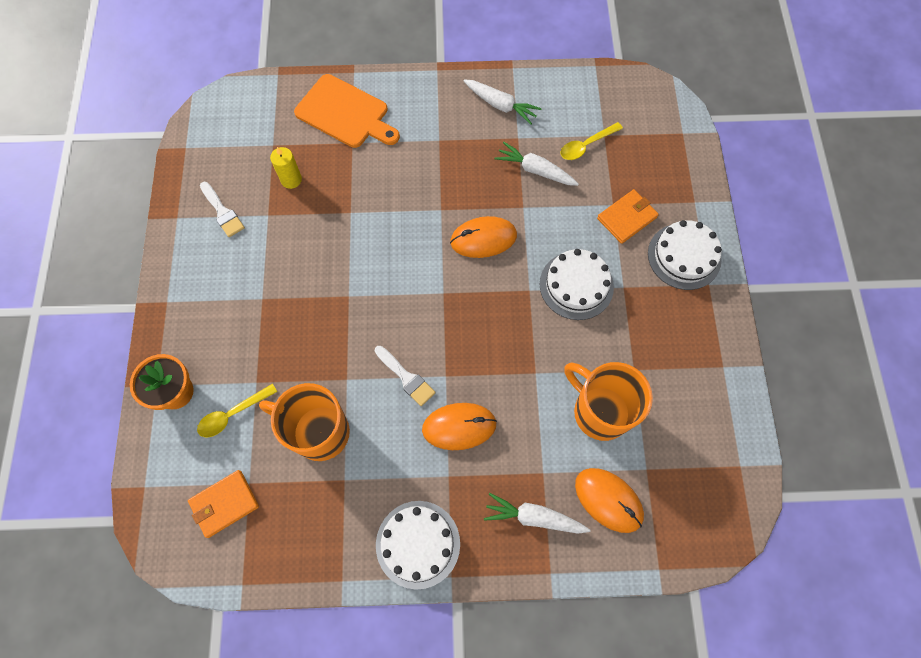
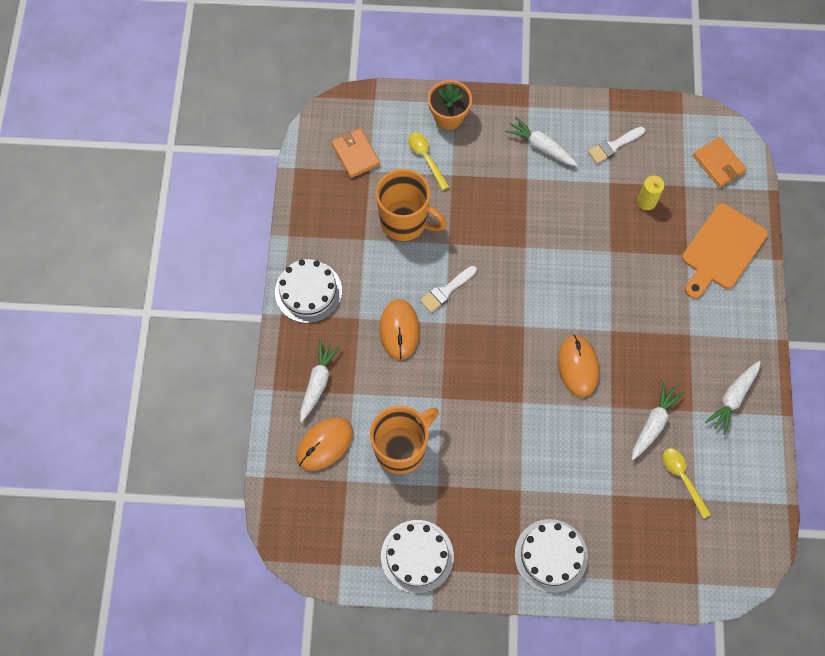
camera: 95 degrees right, 0 degrees up
orange mug [259,383,350,461] -> orange mug turned 90 degrees clockwise [376,169,447,241]
white cake [540,249,614,320] -> white cake moved to [381,520,454,594]
orange wallet [597,189,659,244] -> orange wallet moved to [693,137,747,188]
none -> white carrot [505,117,578,166]

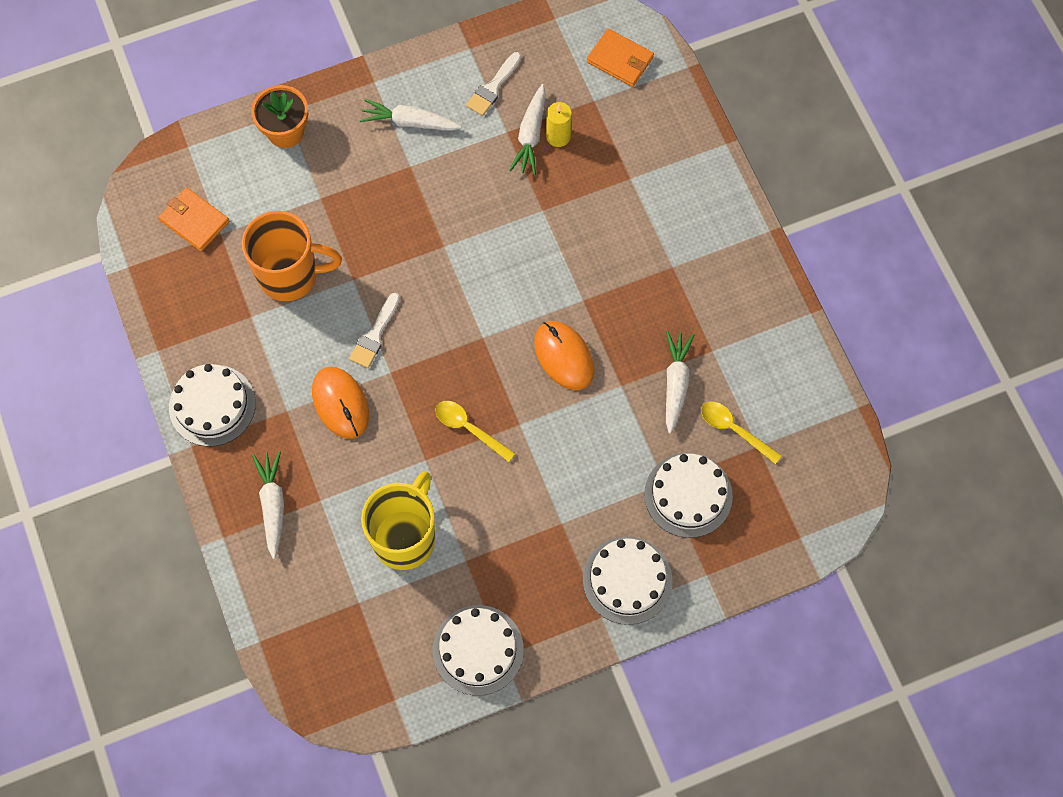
camera: 25 degrees left, 0 degrees up
orange mouse [296,417,353,471] -> none
orange mug [370,405,439,474] -> yellow mug [361,471,435,570]
yellow spoon [408,133,450,191] -> yellow spoon moved to [435,401,515,462]
orange cutting board [682,203,768,299] -> none
white carrot [705,361,761,435] -> white carrot moved to [509,84,546,175]
none -> white cake [644,453,733,538]

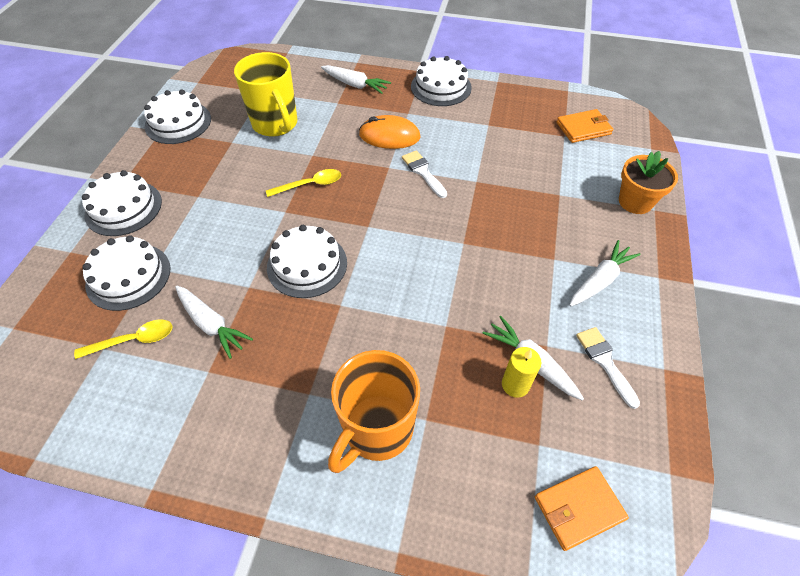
camera: 125 degrees right, 15 degrees down
orange mug [242,211,342,301] -> orange mug moved to [328,350,420,473]
orange mouse [534,321,594,390] -> white cake [267,225,347,298]

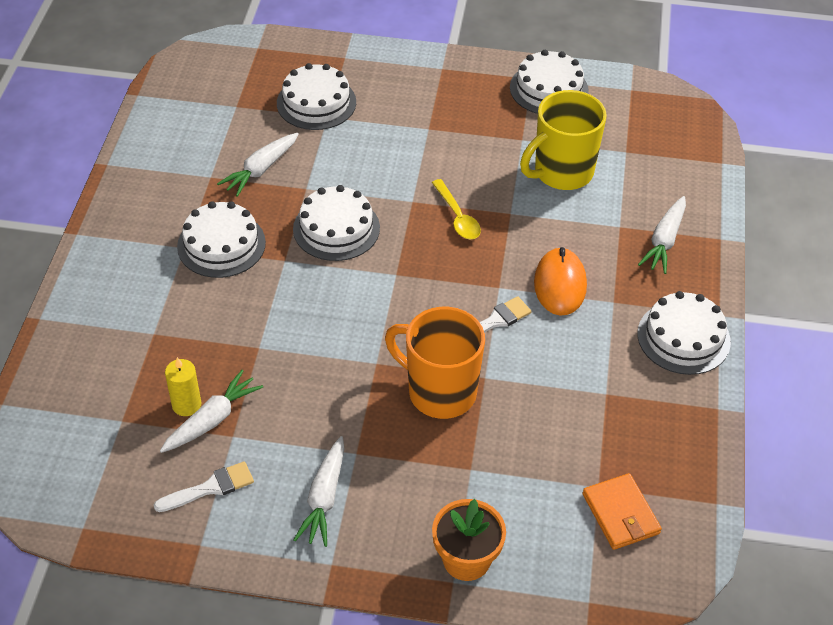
camera: 85 degrees right, 5 degrees down
yellow spoon [74,320,173,359] -> none
white cake [82,170,162,236] -> white cake moved to [177,201,266,278]
orange mug [328,350,420,473] -> orange mug moved to [385,307,485,419]
orange wallet [535,466,629,551] -> none
white carrot [569,240,641,306] -> white carrot turned 60 degrees clockwise [294,436,345,547]

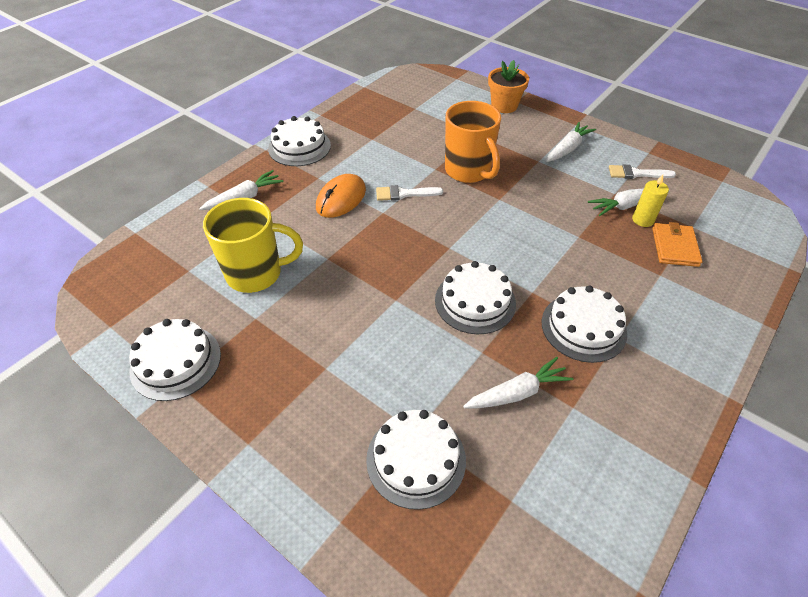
camera: 150 degrees left, 0 degrees up
yellow spoon [432,179,481,240] -> none
orange wallet [583,473,662,550] -> orange wallet moved to [652,222,702,267]

